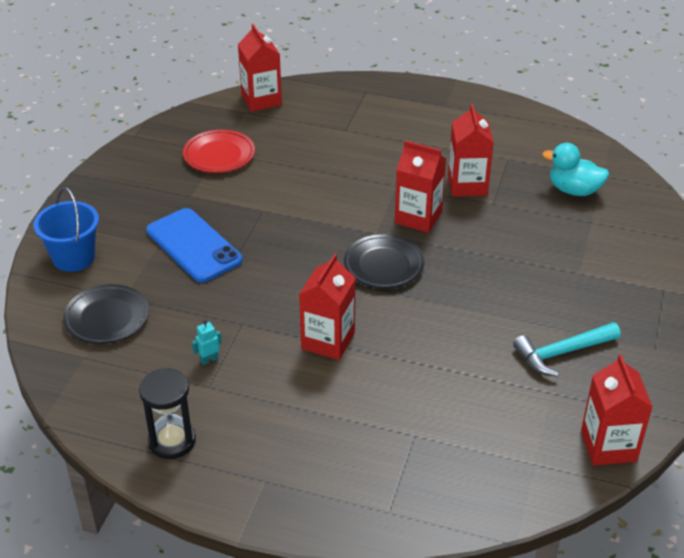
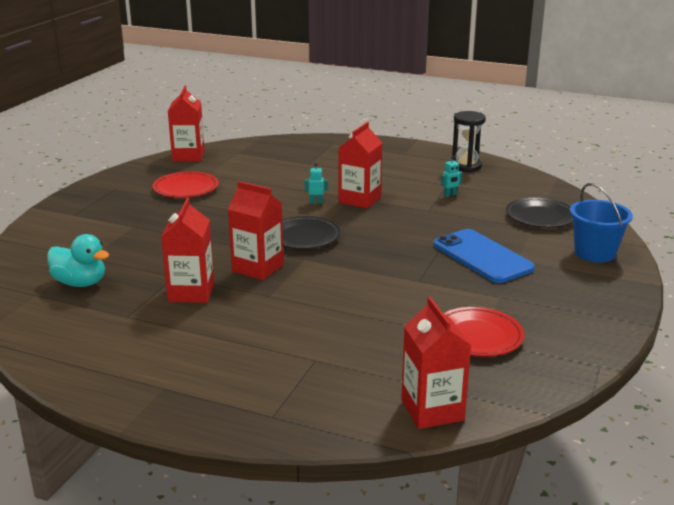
camera: 175 degrees left, 15 degrees down
turquoise hammer [513,322,621,377] -> red plate [153,171,219,198]
none -> turquoise robot [305,163,328,204]

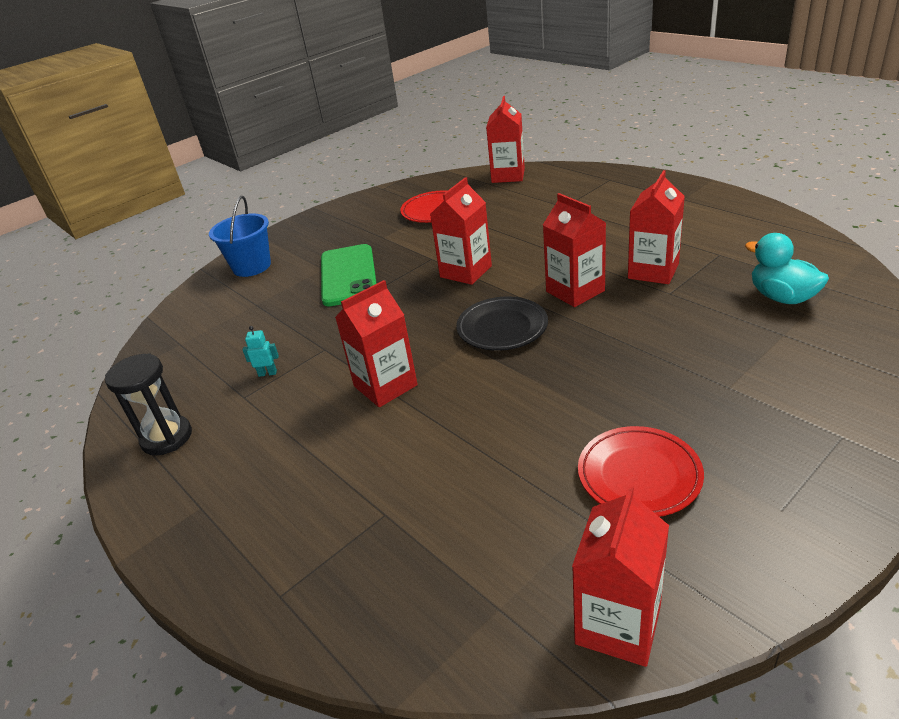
camera: 150 degrees left, 10 degrees up
turquoise robot [305,163,328,204] -> none
blue phone [434,229,535,283] -> green phone [321,244,377,306]
black plate [506,198,573,228] -> none
none -> red carton [430,177,492,285]

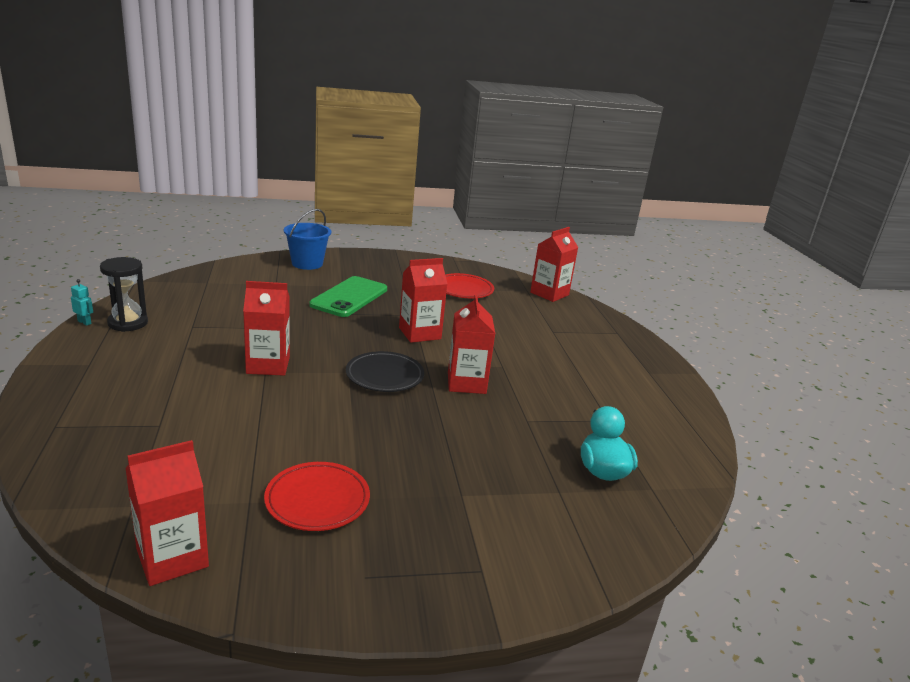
camera: 25 degrees right, 10 degrees down
turquoise robot [242,326,279,377] -> turquoise robot moved to [71,279,93,326]
red carton [628,170,685,284] -> none

